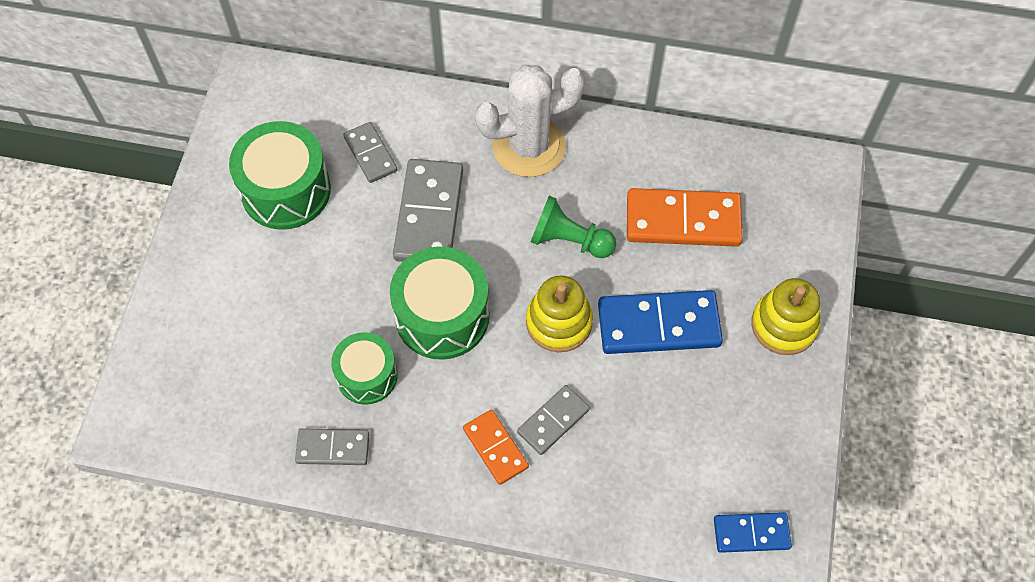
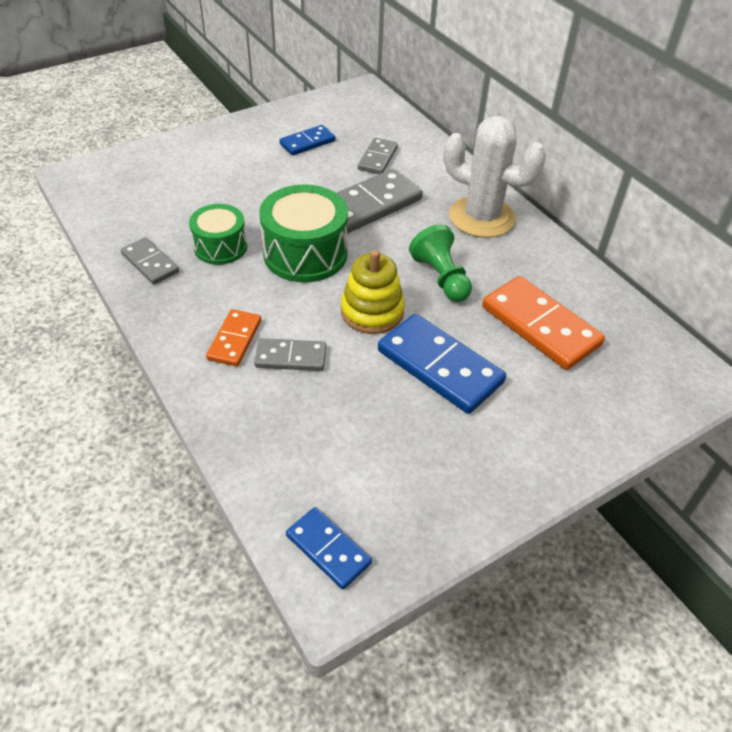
camera: 45 degrees right, 15 degrees down
green drum [229,121,331,230] -> blue domino [279,125,336,155]
yellow stacking toy [751,278,821,355] -> none

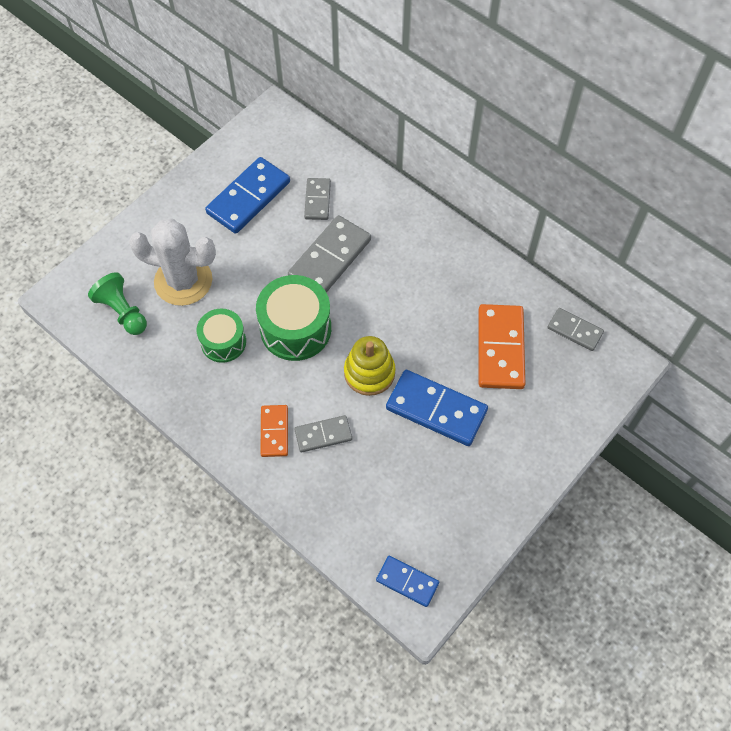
camera: 15 degrees left, 15 degrees up
grey domino [121,237,179,285] -> grey domino moved to [547,308,604,351]
blue domino [279,125,336,155] -> blue domino [205,157,290,234], size x1.75
green pawn [409,224,472,302] -> green pawn moved to [88,272,147,335]
white cactus [444,116,546,238] -> white cactus moved to [129,219,216,306]
orange domino [482,276,605,370] -> orange domino turned 60 degrees clockwise [478,304,525,389]

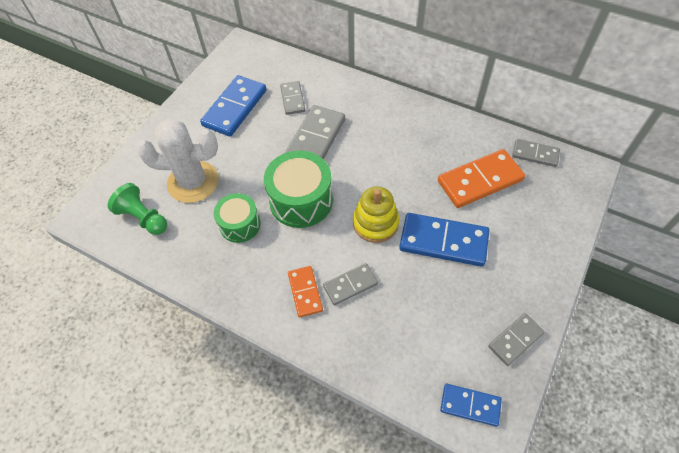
camera: 10 degrees left, 5 degrees down
orange domino [478,304,525,389] -> orange domino turned 75 degrees clockwise [438,149,525,208]
none -> grey domino [488,313,545,366]

